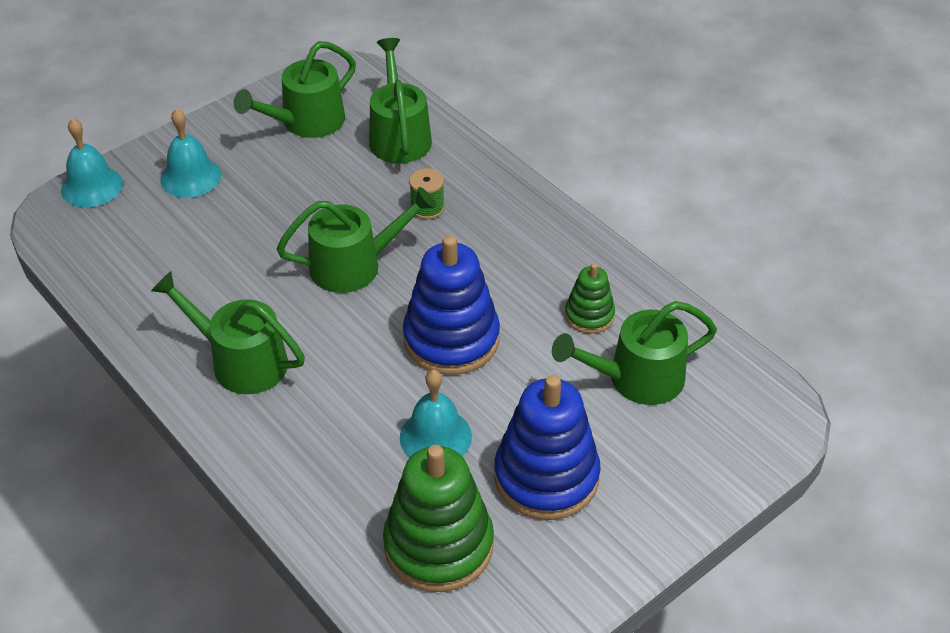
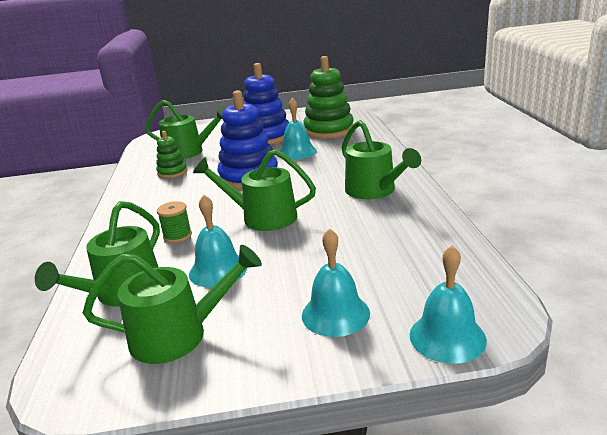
camera: 145 degrees left, 20 degrees down
none -> turquoise bell [189,195,247,288]

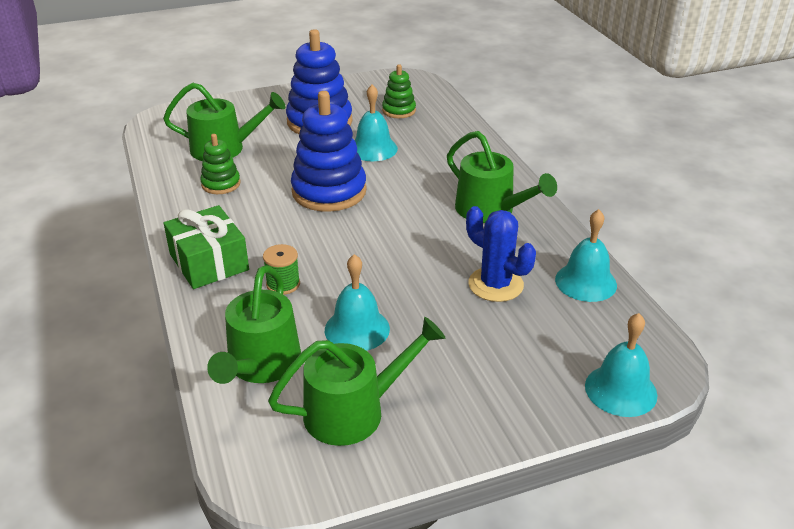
camera: 15 degrees left, 10 degrees up
green watering can [193,149,316,231] -> none
turquoise bell [302,228,370,337] -> turquoise bell moved to [555,209,617,302]
green stacking toy [303,56,354,139] -> green stacking toy [382,64,416,118], size x0.53
none -> green gift [164,205,249,289]
none -> blue cactus [466,206,536,302]

